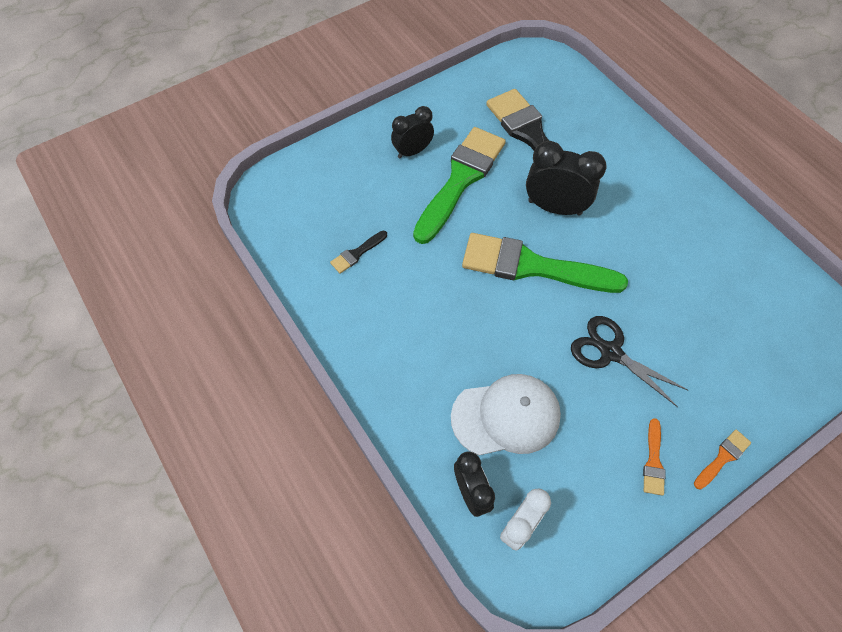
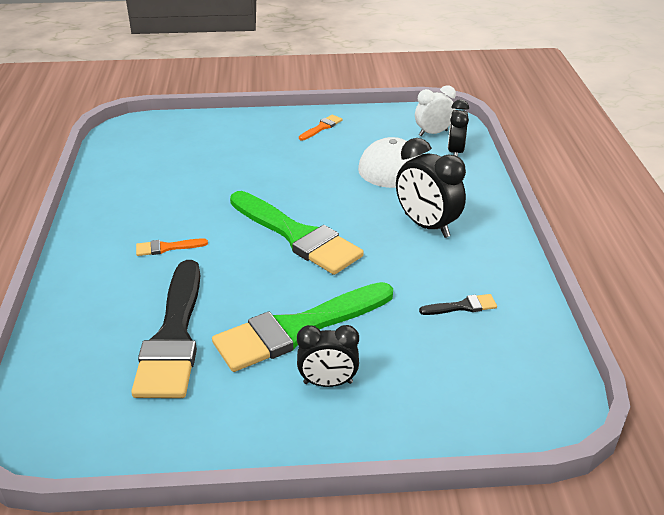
camera: 150 degrees left, 25 degrees down
black clock [526,141,607,216] -> black clock moved to [396,138,466,238]
black scissors [571,316,688,407] -> none
orange brush [694,430,751,490] -> orange brush moved to [136,238,208,256]

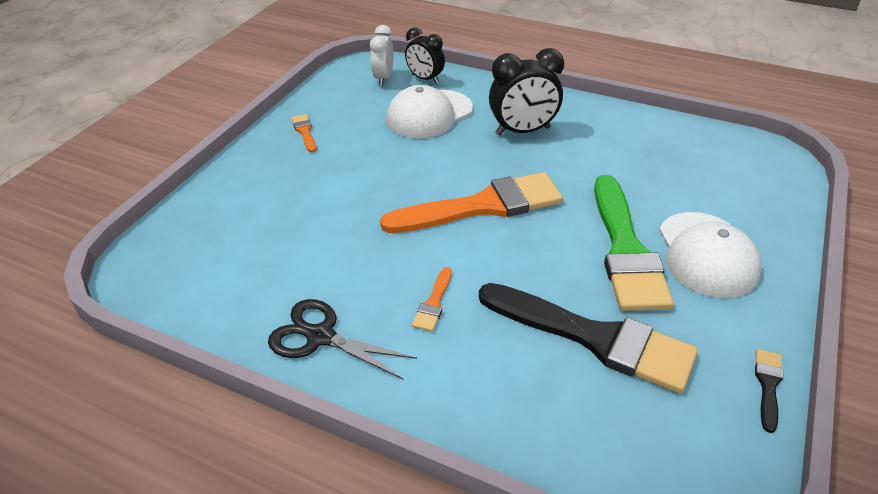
camera: 60 degrees left, 5 degrees up
green brush [230,191,364,275] -> orange brush [380,172,563,233]
black clock [297,325,359,387] -> white cap [659,212,761,298]
black brush [419,294,497,315] -> black brush moved to [755,349,784,433]
none -> black scissors [268,299,417,379]

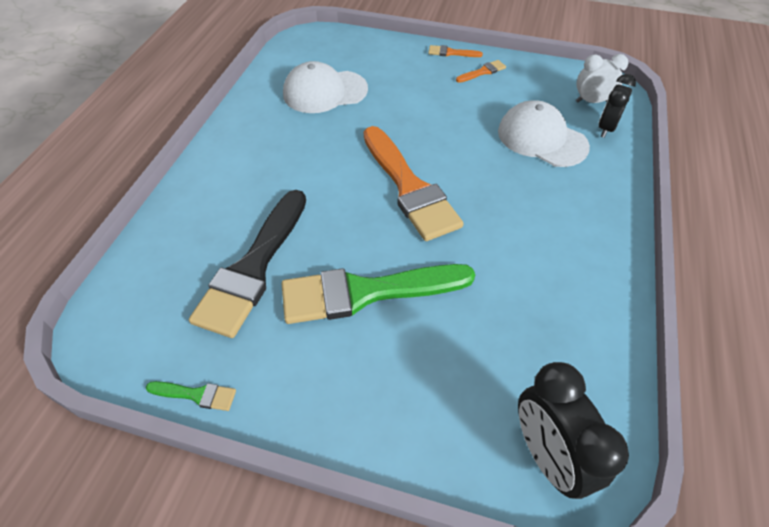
camera: 80 degrees right, 10 degrees up
black scissors [268,299,417,379] -> none
orange brush [412,267,452,332] -> orange brush moved to [428,45,483,57]
black clock [489,48,564,135] -> black clock moved to [518,362,629,499]
white cap [659,212,761,298] -> white cap moved to [283,61,368,113]
black brush [755,349,784,433] -> green brush [146,381,236,411]

